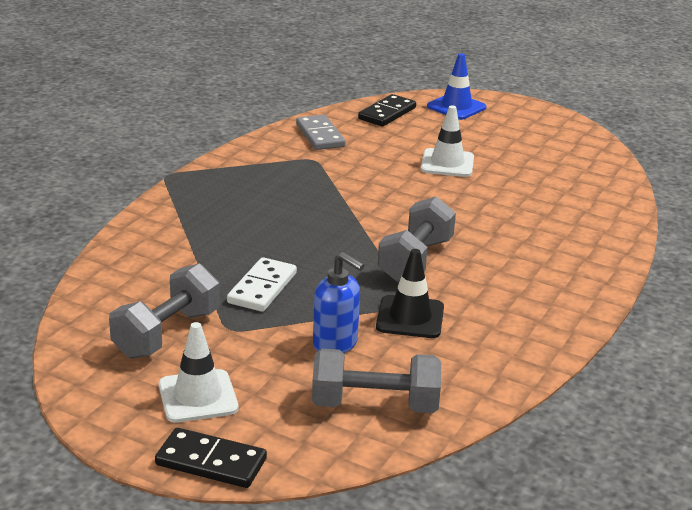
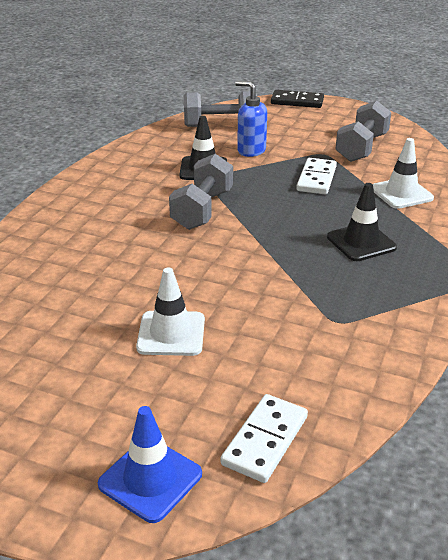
camera: 175 degrees right, 5 degrees up
white traffic cone [159,322,238,423] -> white traffic cone moved to [373,138,434,209]
grey domino [296,115,346,150] -> none
black domino [358,94,416,126] -> white domino [221,394,308,483]
none -> black traffic cone [327,183,397,261]

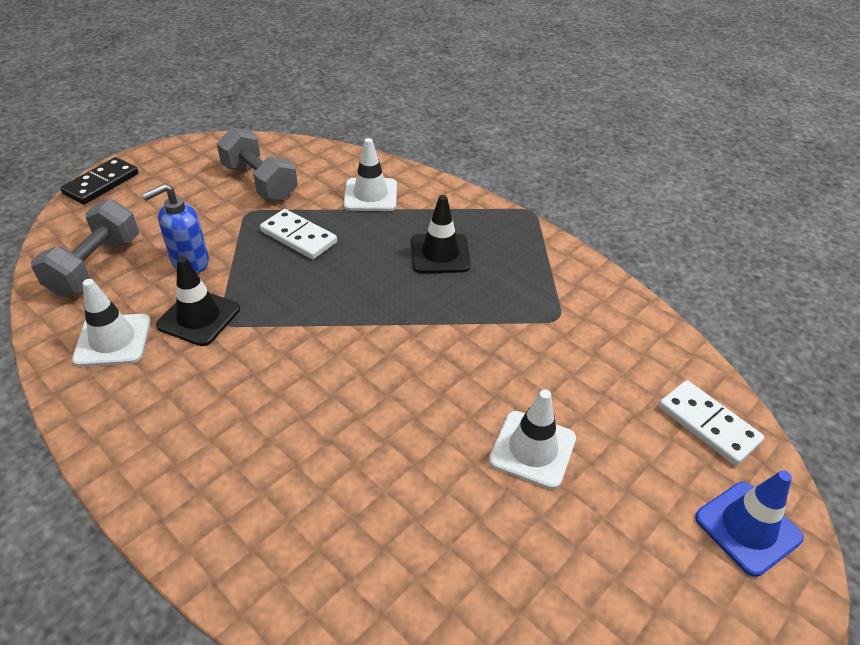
camera: 70 degrees left, 10 degrees up
grey dumbbell [169,154,233,230] -> none
none -> white traffic cone [72,279,151,367]

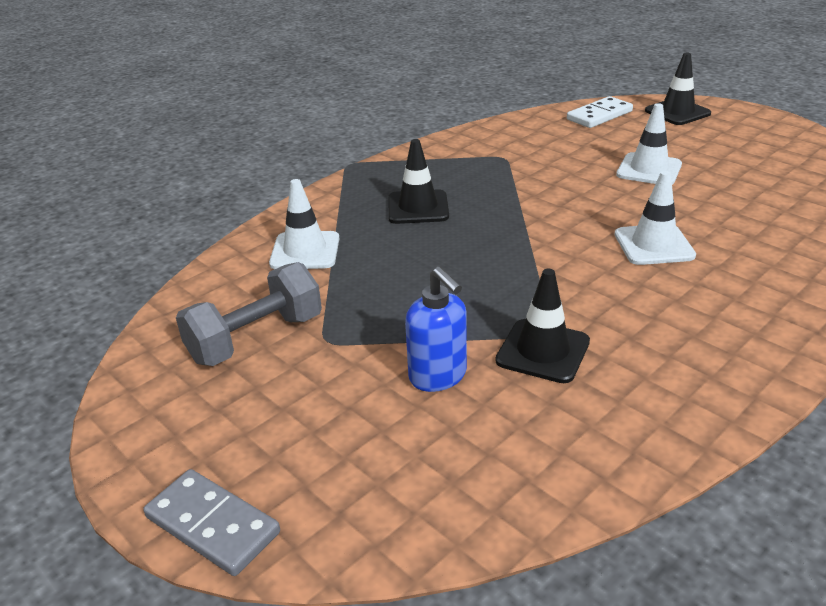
camera: 85 degrees left, 10 degrees down
grey dumbbell [31,199,139,297] -> none
black domino [60,157,139,205] -> grey domino [143,469,280,576]
white traffic cone [72,279,151,367] -> white traffic cone moved to [615,171,696,265]
white domino [260,209,337,259] -> none
blue traffic cone [695,470,804,577] -> black traffic cone [645,53,711,125]

